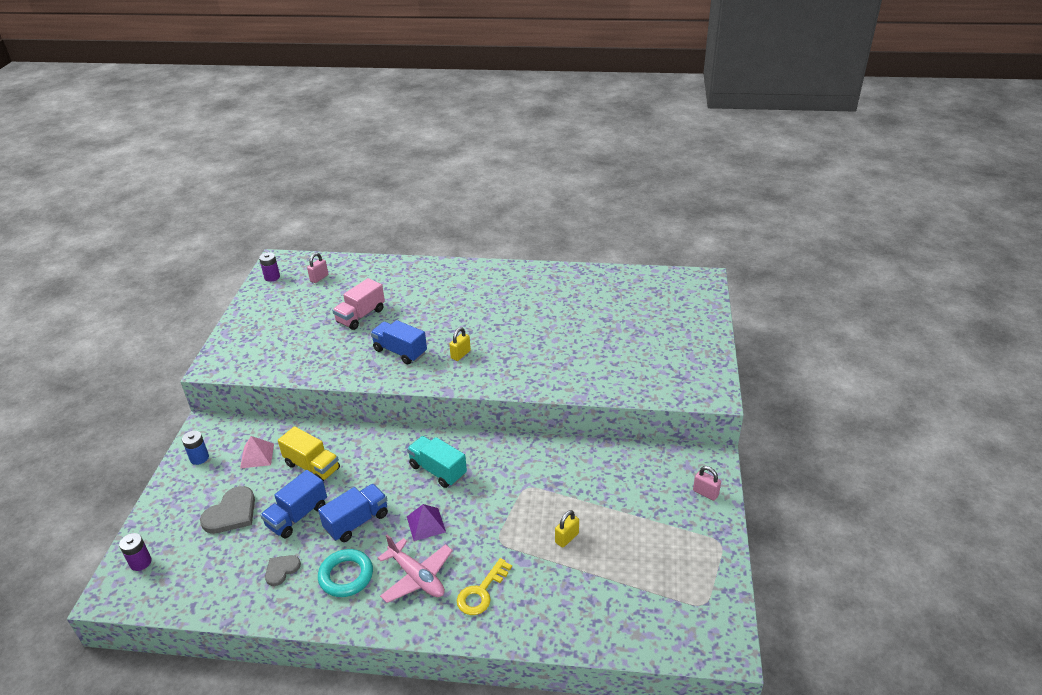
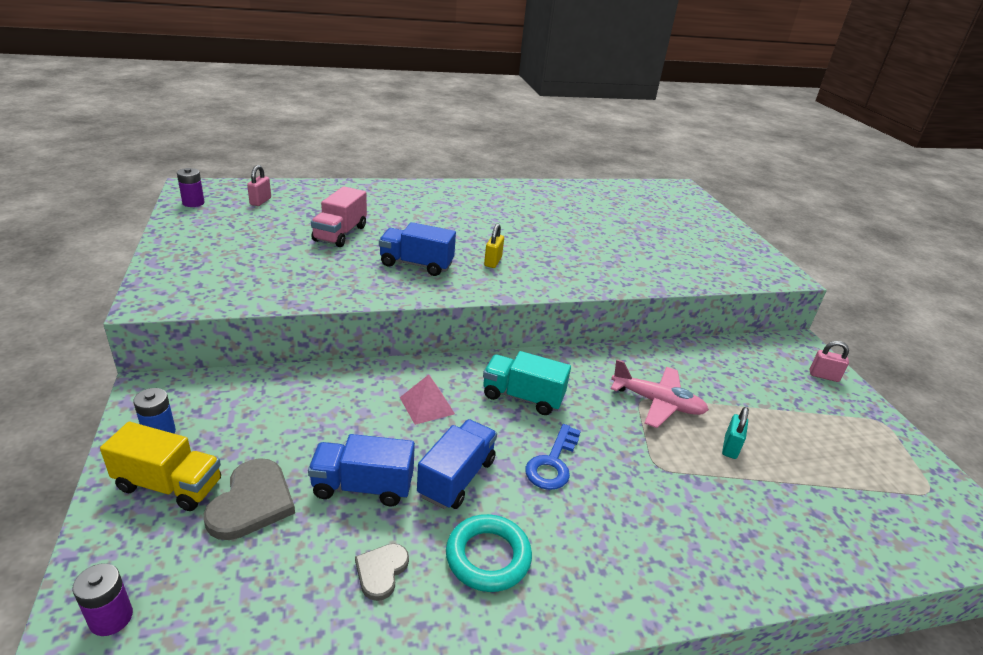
camera: 25 degrees left, 5 degrees down
pink pyramid [240,436,274,468] -> pink pyramid moved to [400,375,455,425]
blue truck [260,470,327,538] -> blue truck turned 75 degrees clockwise [308,434,415,506]
yellow truck [278,426,340,482] -> yellow truck moved to [100,422,221,511]
pink plane [378,534,453,603] -> pink plane moved to [611,359,709,428]
purple pyramid [407,504,446,541] -> blue key [525,424,581,490]
yellow key [457,558,512,615] -> none
yellow padlock [555,510,579,548] -> turquoise padlock [722,407,749,459]

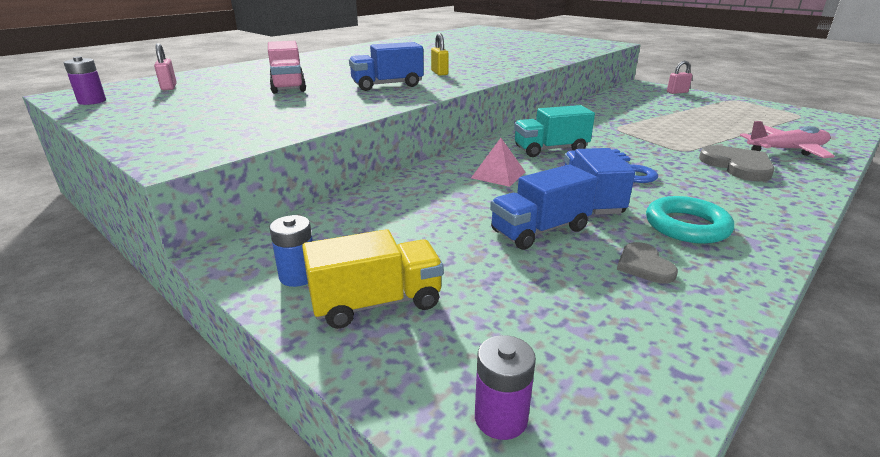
camera: 30 degrees left, 5 degrees down
grey heart [203,458,295,540] -> grey heart moved to [699,145,775,181]
pink plane [611,359,709,428] -> pink plane moved to [740,121,835,158]
turquoise padlock [722,407,749,459] -> none

